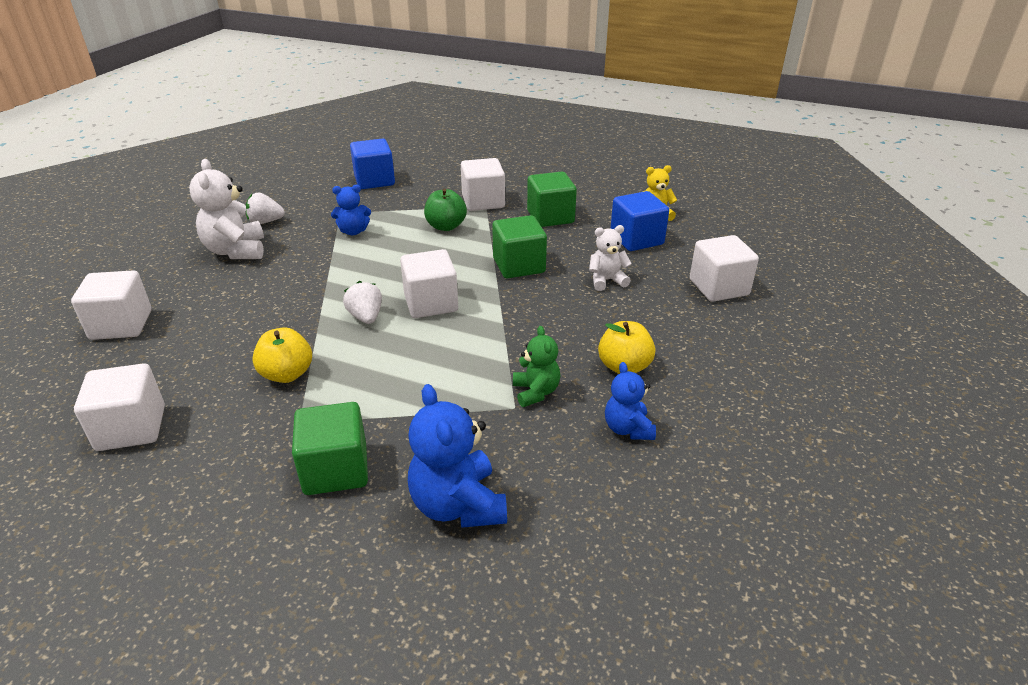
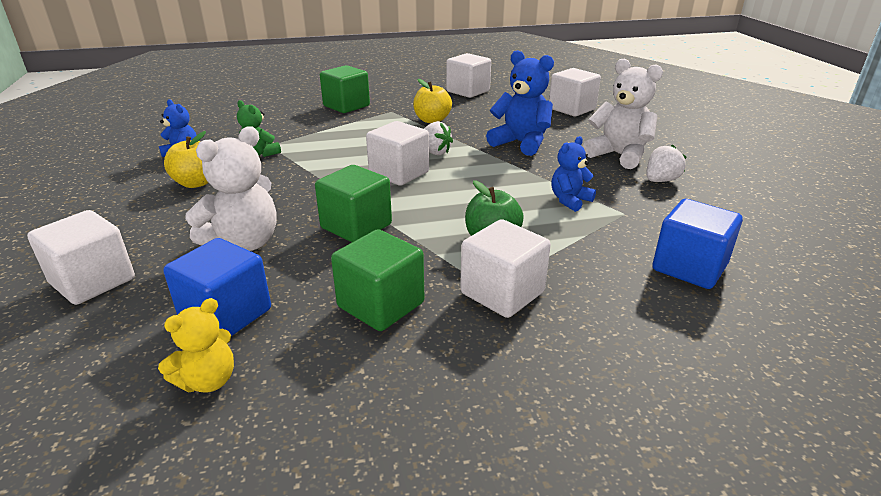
camera: 145 degrees right, 5 degrees down
blue teddy bear [408,384,507,528] -> blue teddy bear moved to [486,50,554,156]
white teddy bear [589,225,632,291] -> white teddy bear [185,126,277,251], size x1.67

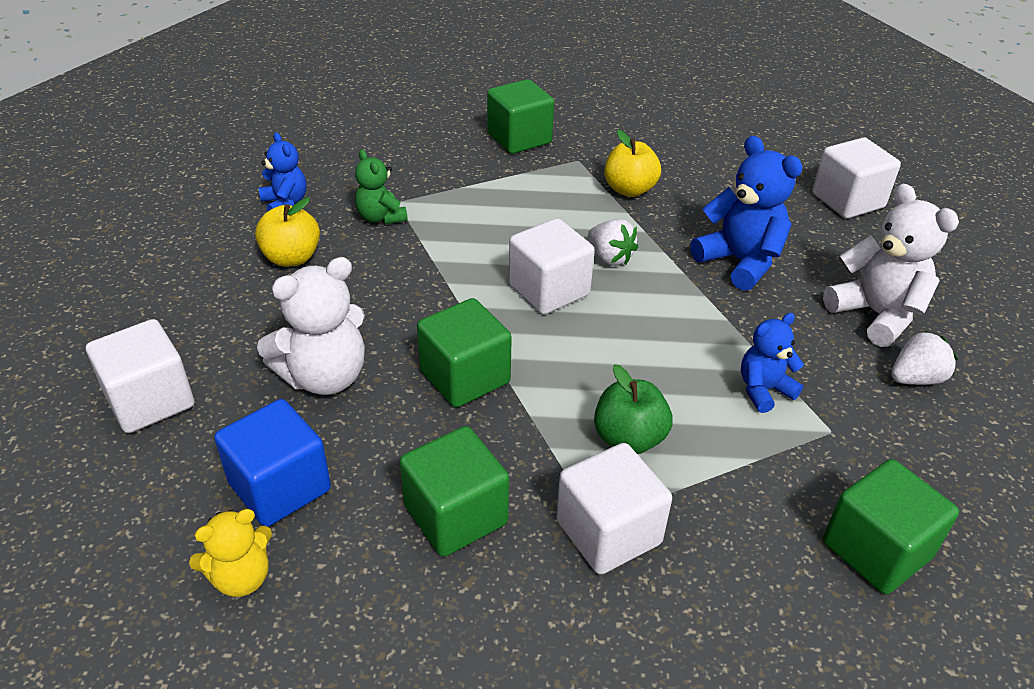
camera: 15 degrees right, 10 degrees up
white cube [446,53,491,98] -> none
blue cube [652,199,743,289] -> green cube [823,459,959,594]

